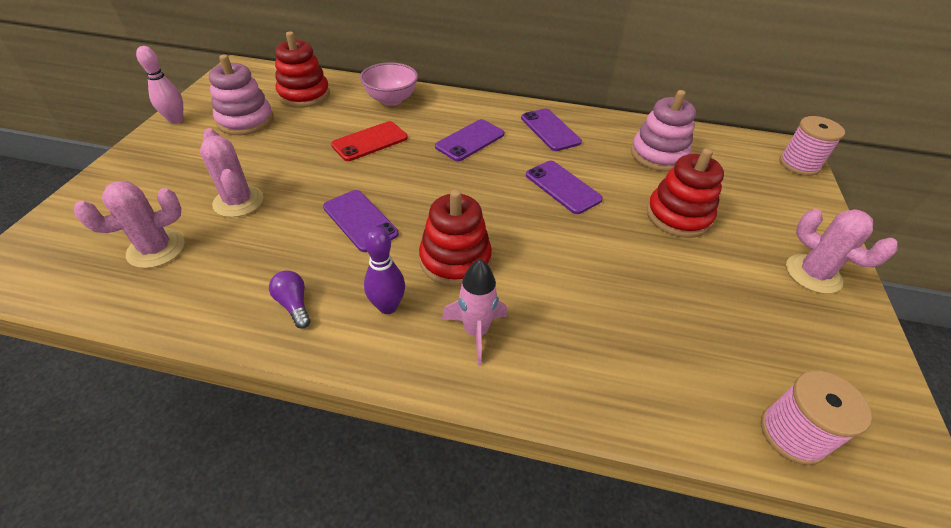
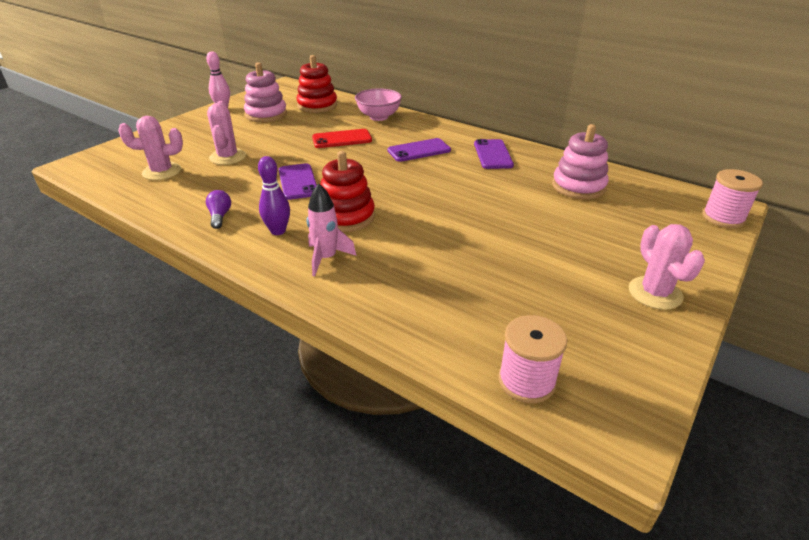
camera: 25 degrees right, 10 degrees down
purple phone [526,161,603,214] -> none
red stacking toy [647,148,724,238] -> none

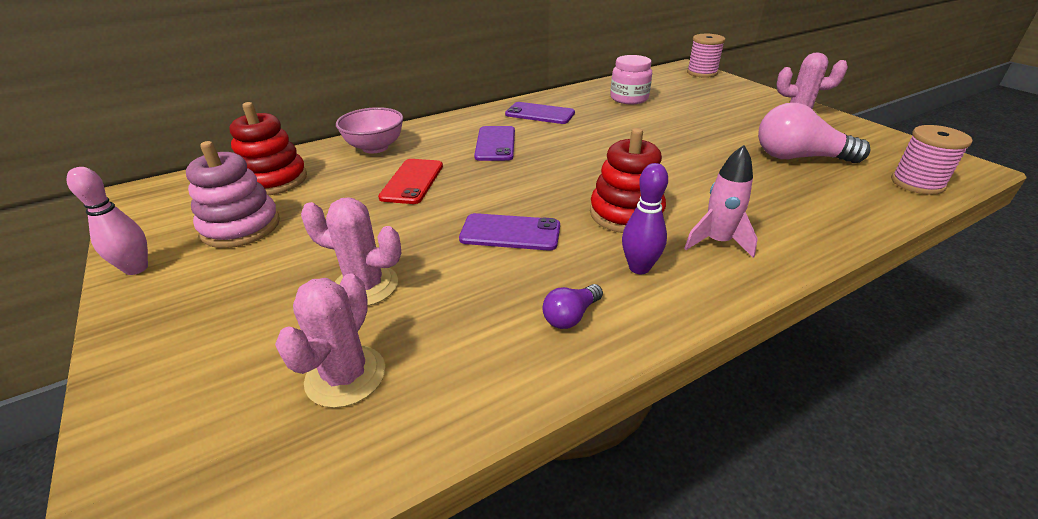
camera: 65 degrees left, 0 degrees up
purple light bulb [206,190,231,229] -> purple light bulb turned 60 degrees counterclockwise [542,284,603,329]
pink stacking toy [552,124,609,199] -> pink jar [610,55,652,104]
none -> pink light bulb [758,103,870,163]

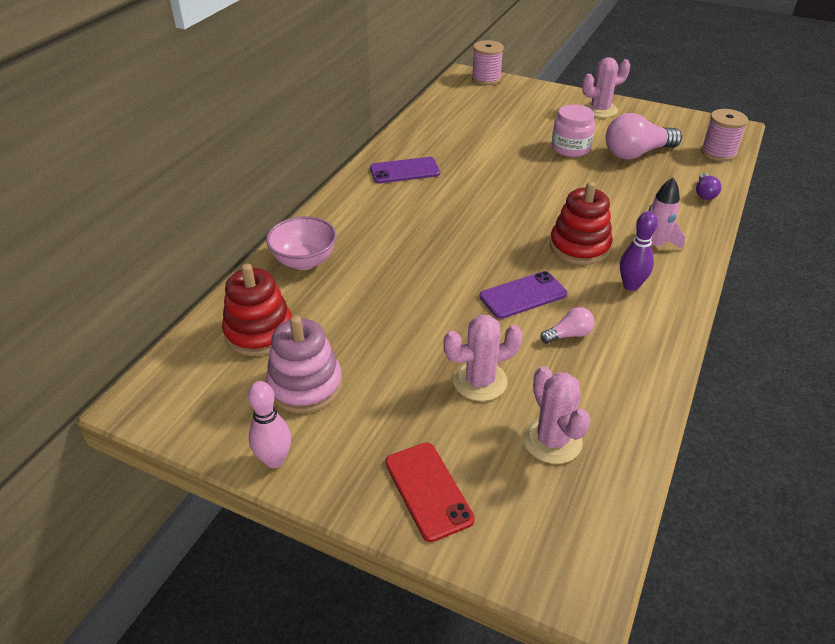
camera: 35 degrees left, 5 degrees up
red phone [378,159,443,204] -> red phone moved to [385,442,475,542]
purple phone [474,126,515,161] -> none
purple light bulb [542,284,603,329] -> purple light bulb moved to [696,173,721,200]
pink jar [610,55,652,104] -> pink jar moved to [552,104,595,157]
none -> pink light bulb [540,307,595,344]

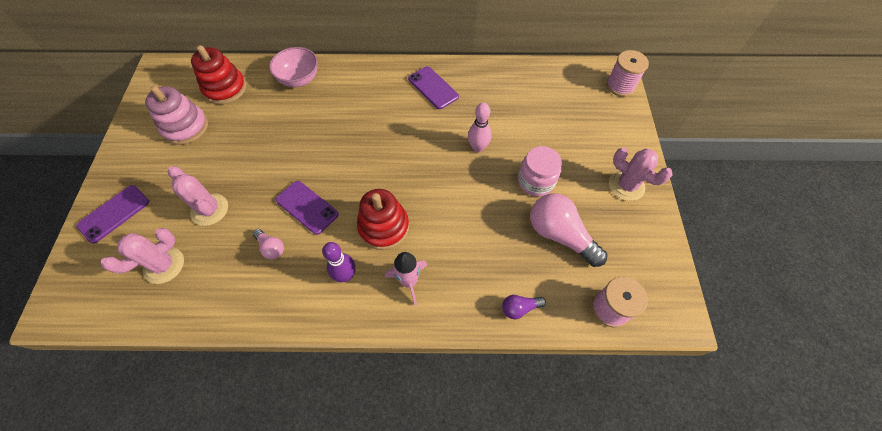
camera: 65 degrees right, 20 degrees up
pink bowling pin [248,381,291,468] -> pink bowling pin moved to [468,103,492,152]
red phone [385,442,475,542] -> purple phone [76,185,149,244]

